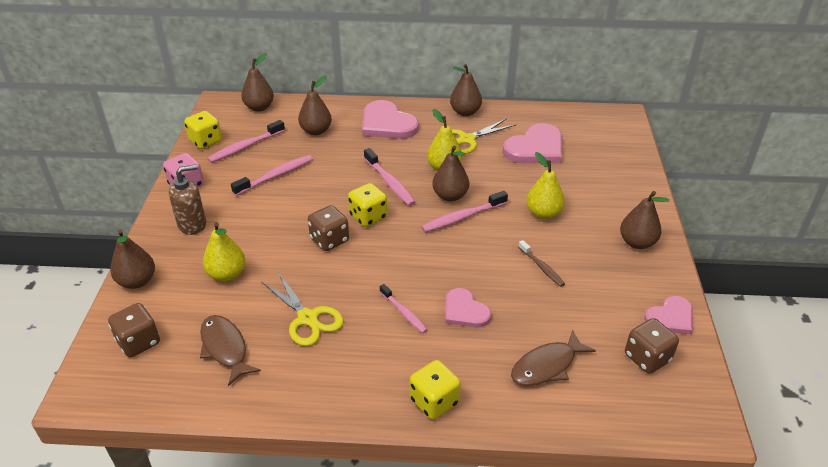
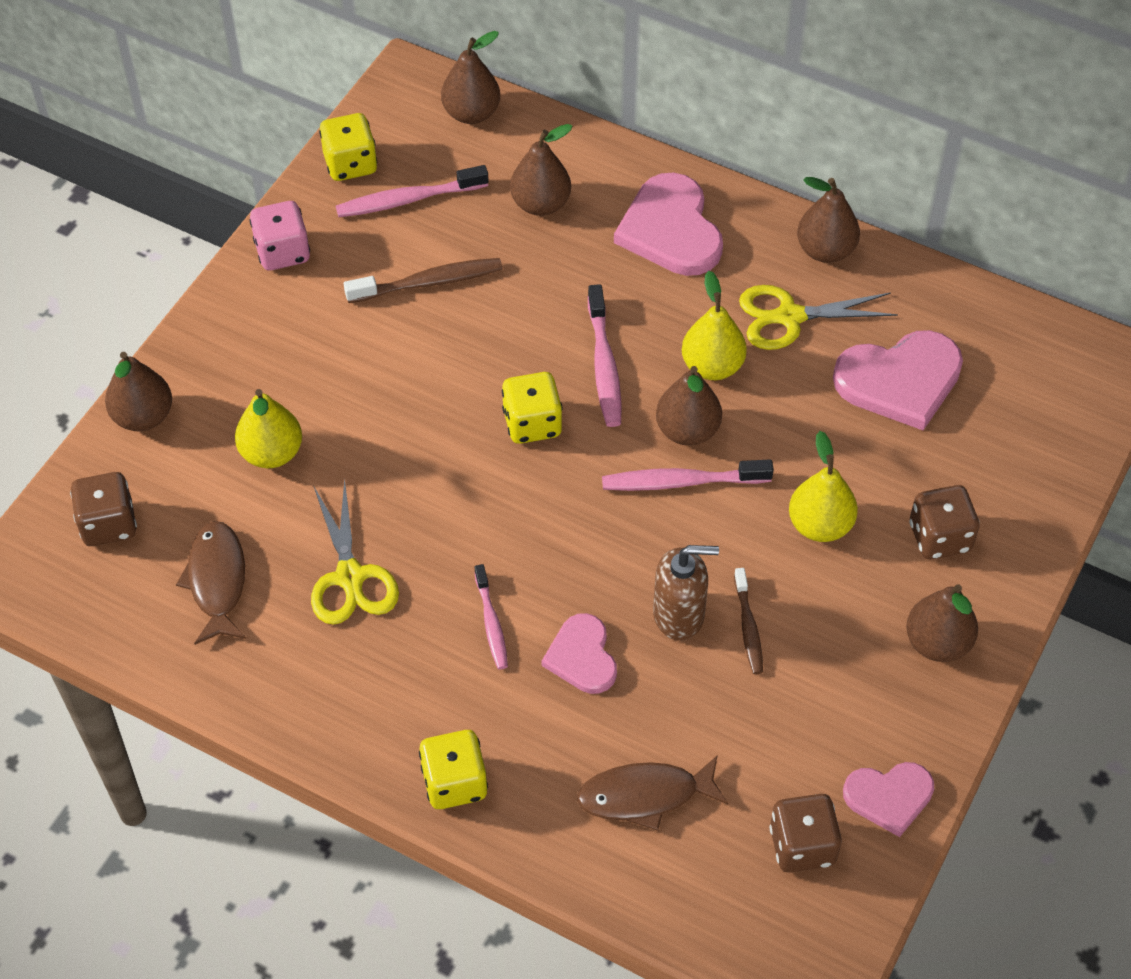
camera: 25 degrees right, 15 degrees up
brown soap dispenser [169,164,206,235] -> brown soap dispenser moved to [653,545,719,641]
pink toothbrush [231,155,313,196] -> brown toothbrush [344,258,503,303]
brown dice [308,205,349,251] -> brown dice moved to [910,485,980,560]

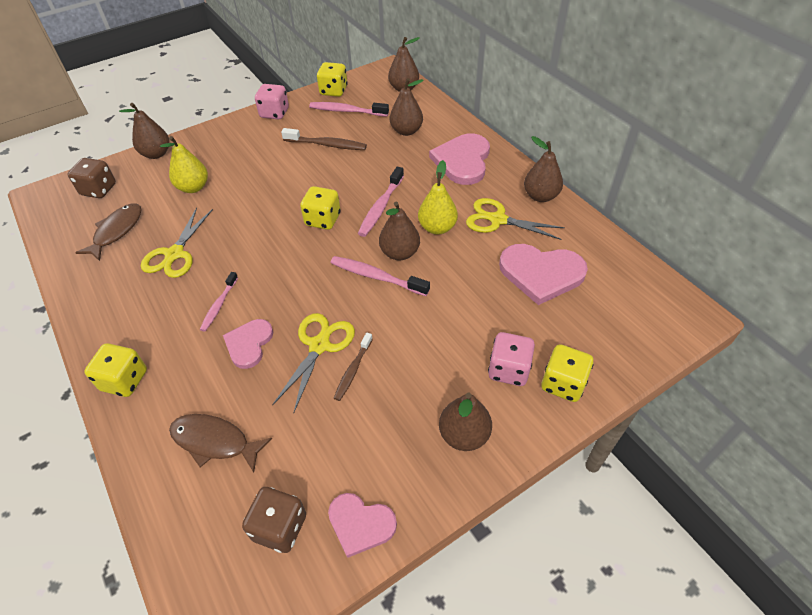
camera: 30 degrees right, 5 degrees down
brown soap dispenser [653,545,719,641] -> yellow scissors [272,313,355,412]
yellow pear [789,431,858,542] -> none
brown dice [910,485,980,560] -> pink dice [488,332,535,386]
none -> yellow dice [542,344,594,402]

